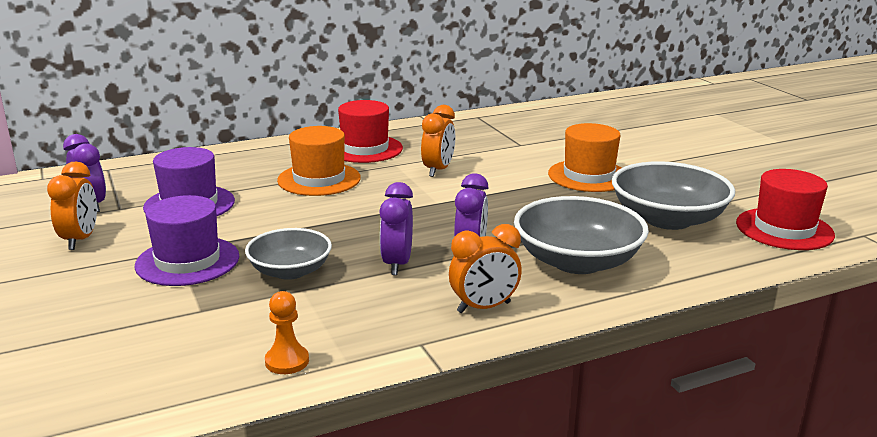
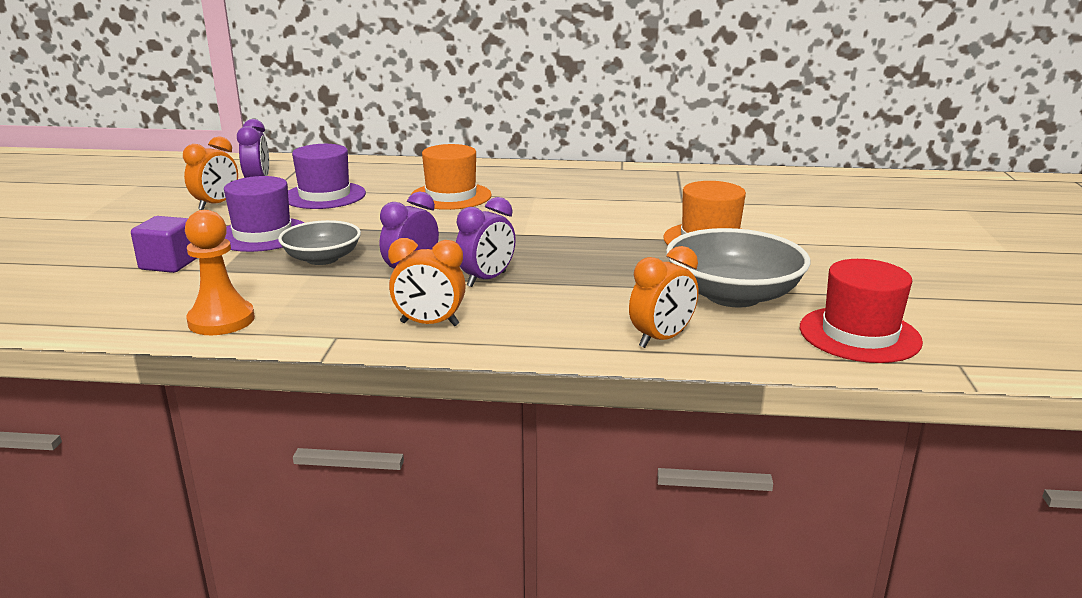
camera: 30 degrees right, 0 degrees up
orange pawn [265,291,309,374] -> orange pawn [185,210,255,335], size x1.59
red hat [338,100,403,163] -> none
orange clock [421,105,455,177] -> orange clock moved to [629,246,699,348]
grey bowl [514,196,649,274] -> none
none -> purple cube [131,216,197,273]

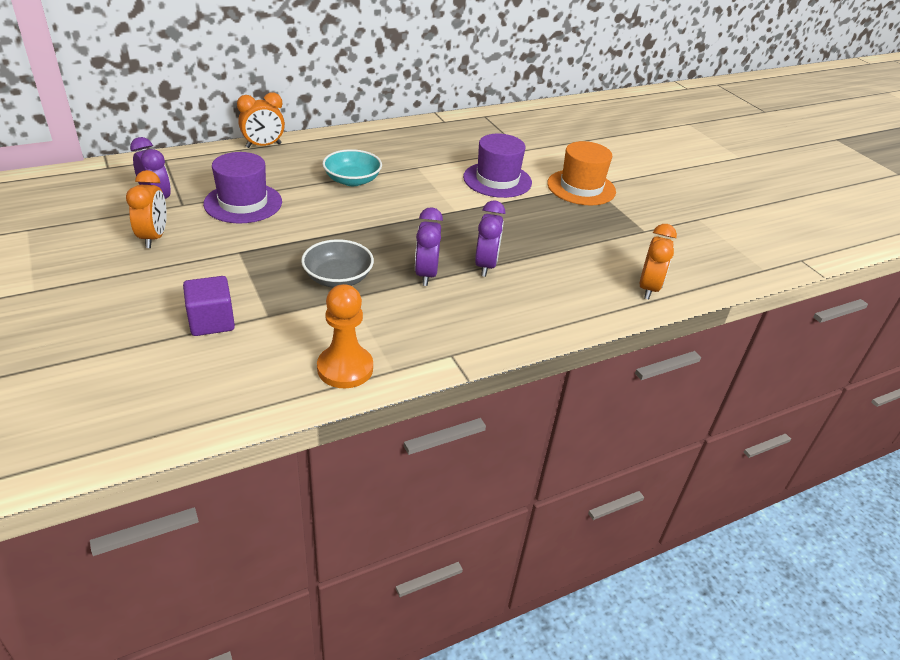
camera: 35 degrees left, 15 degrees up
purple hat [224,176,304,252] -> purple hat moved to [463,134,532,198]
orange clock [388,238,466,326] -> orange clock moved to [237,92,285,148]
orange hat [410,144,492,210] -> turquoise bowl [322,149,382,186]
grey bowl [666,228,810,308] -> none
red hat [800,259,923,363] -> none

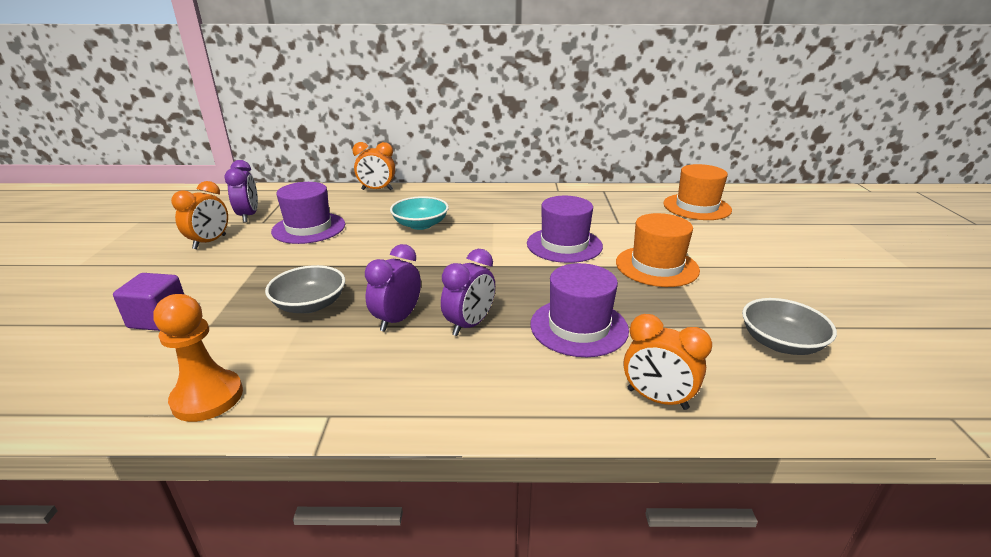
camera: 30 degrees right, 10 degrees down
orange clock [639,224,677,299] -> orange clock turned 75 degrees clockwise [624,314,712,410]
none -> purple hat [530,263,629,357]
none -> orange hat [663,164,732,220]
none -> grey bowl [742,298,837,355]

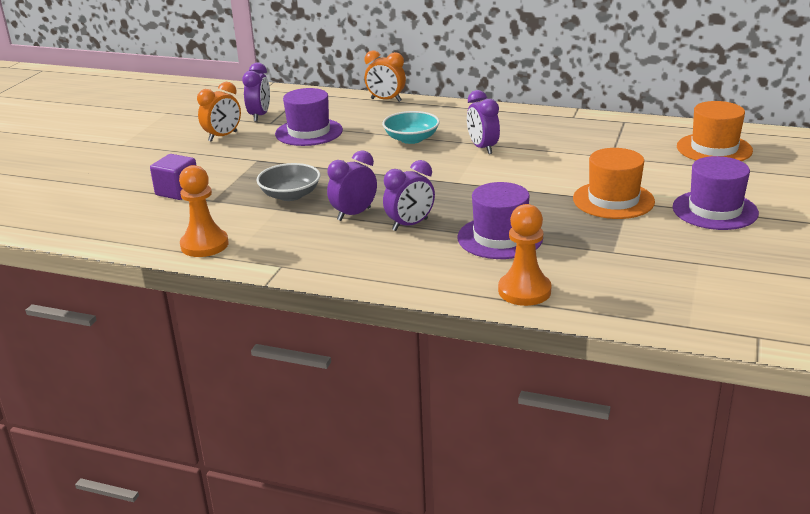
camera: 20 degrees right, 0 degrees up
purple hat [527,196,603,263] -> purple hat moved to [673,156,759,230]
orange clock [624,314,712,410] -> orange pawn [498,204,552,306]
grey bowl [742,298,837,355] -> none
none -> purple clock [467,90,500,154]

